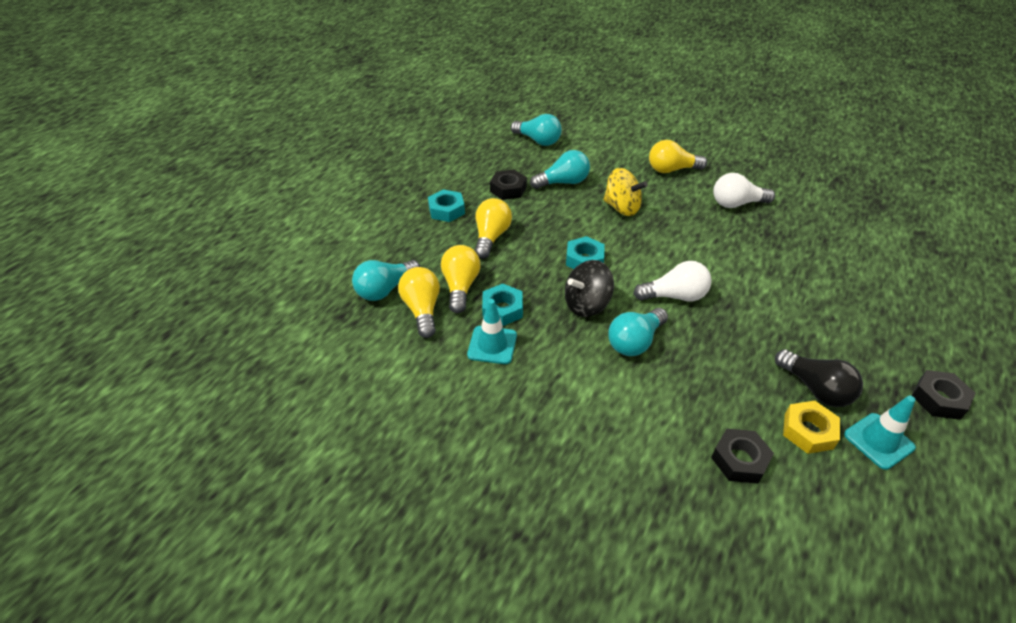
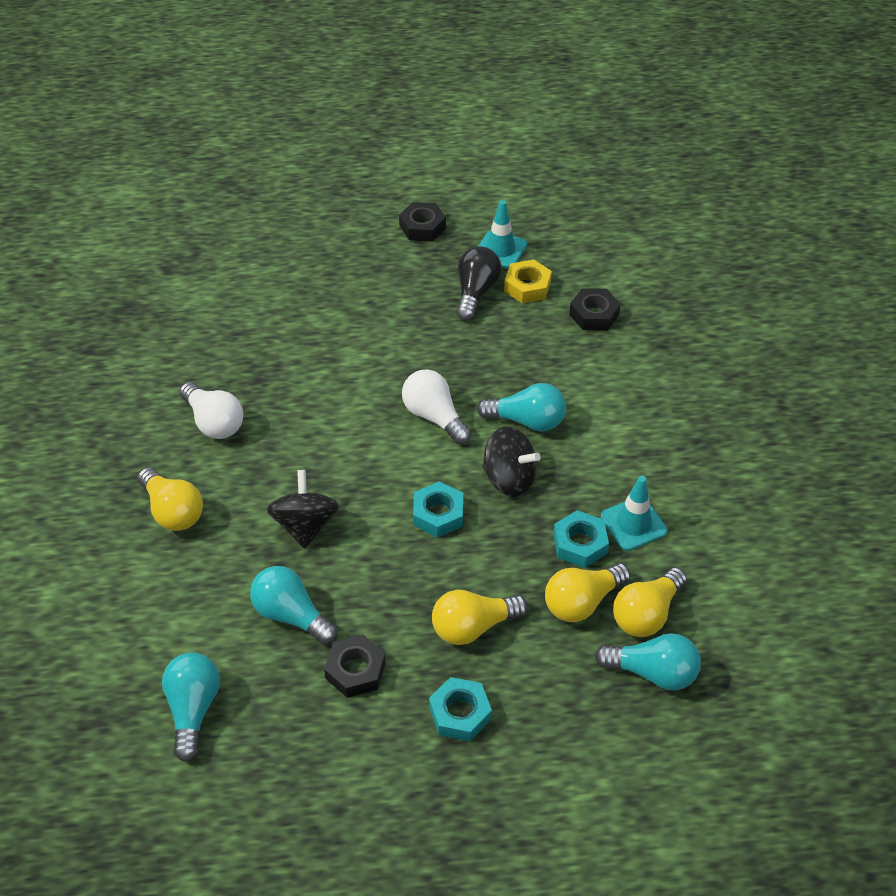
camera: 125 degrees left, 5 degrees up
yellow spinning top [603,168,648,216] -> black spinning top [267,470,340,549]

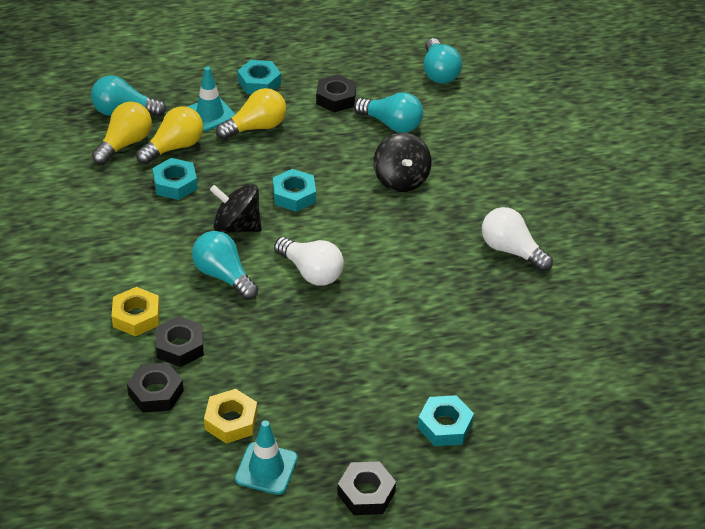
camera: 170 degrees right, 5 degrees down
yellow light bulb [138,467,203,531] -> none
black light bulb [456,246,502,321] -> none
turquoise light bulb [477,383,566,431] -> turquoise light bulb turned 45 degrees clockwise [192,231,258,300]
turquoise traffic cone [601,476,667,551] -> turquoise traffic cone moved to [187,67,236,131]
none -> yellow nut [111,287,160,336]
none -> black nut [156,316,204,367]
none -> turquoise nut [417,395,474,446]

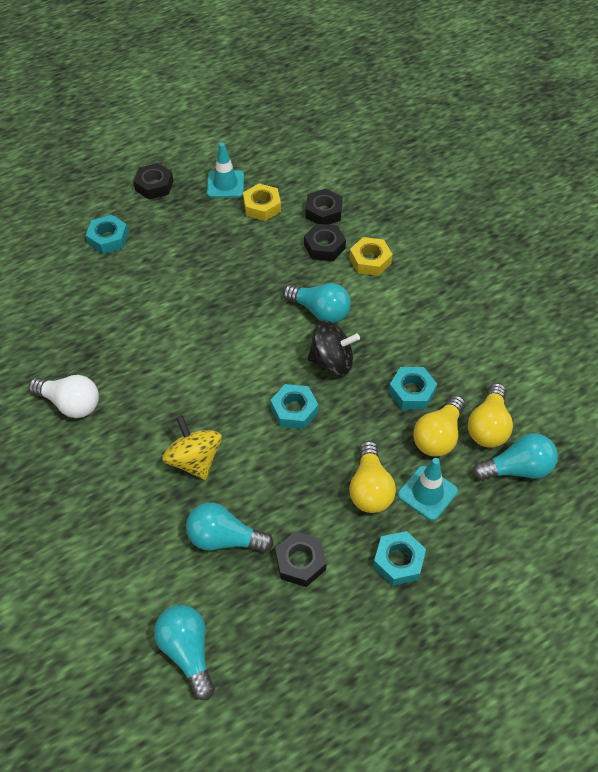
camera: 165 degrees right, 10 degrees up
yellow light bulb [216,88,286,140] -> yellow light bulb turned 45 degrees counterclockwise [349,441,396,513]
white light bulb [274,237,344,286] -> none
black spinning top [373,133,431,192] -> yellow spinning top [162,416,222,480]

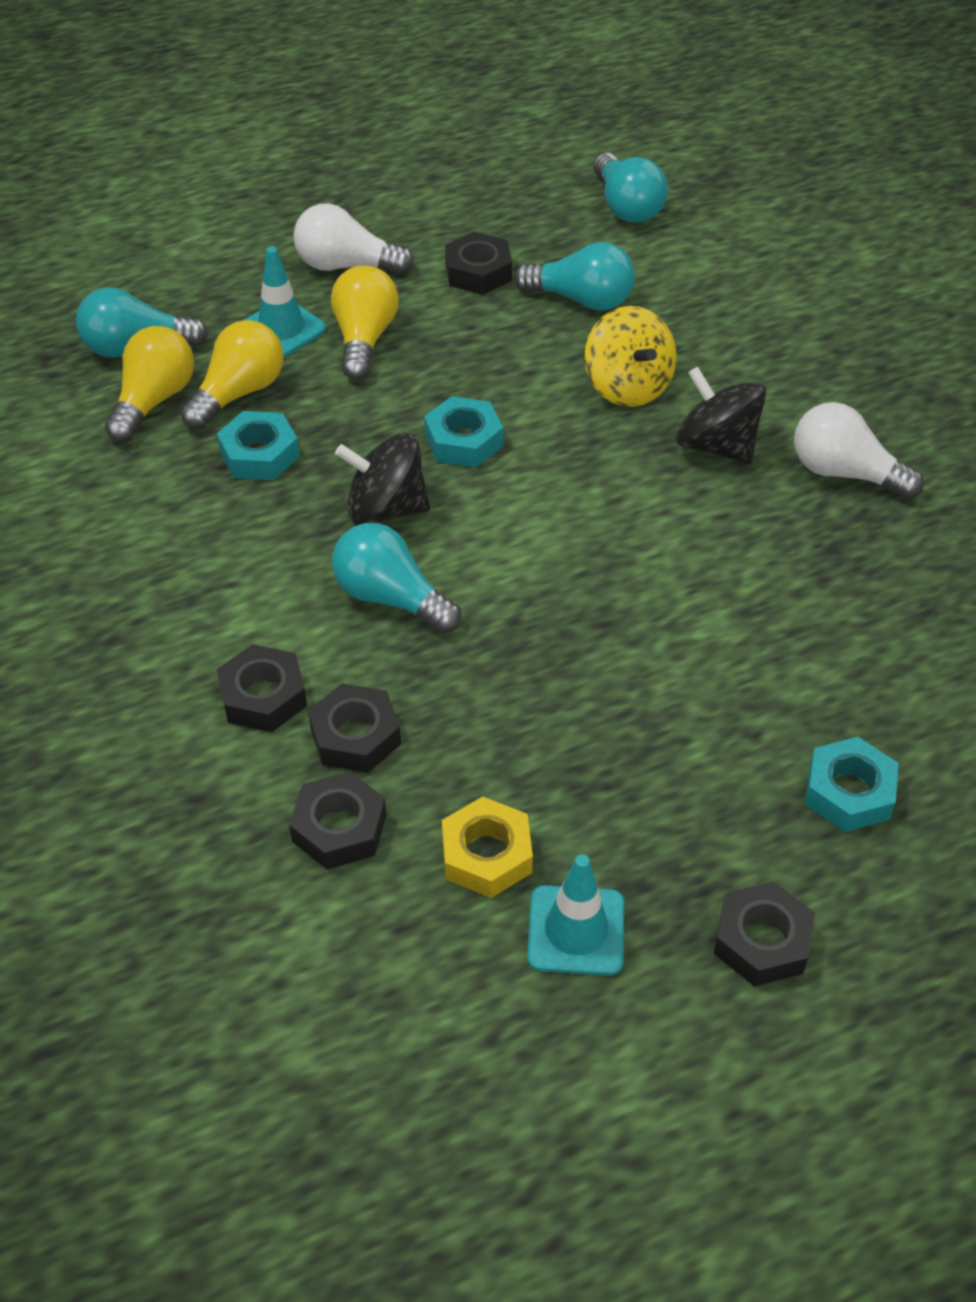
camera: 175 degrees left, 5 degrees down
yellow nut [349,237,393,276] -> black nut [217,644,307,732]
turquoise nut [373,531,426,586] -> white light bulb [293,204,414,274]
none -> black spinning top [676,367,766,464]

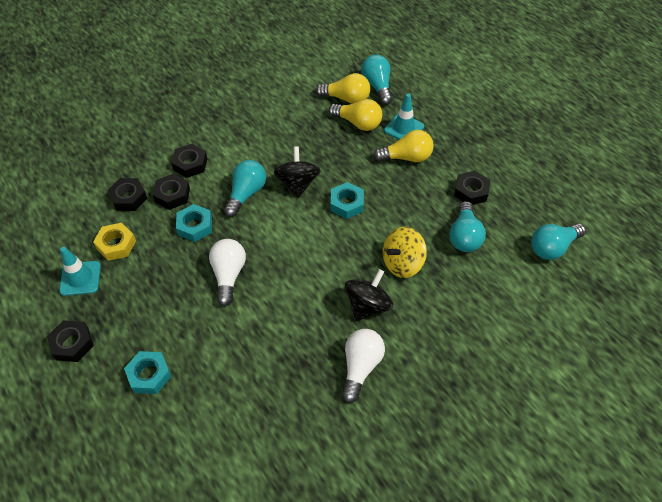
camera: 80 degrees right, 5 degrees up
turquoise nut [217,411,300,480] -> turquoise nut moved to [176,204,212,242]
white light bulb [293,204,414,274] -> white light bulb moved to [209,239,246,306]

